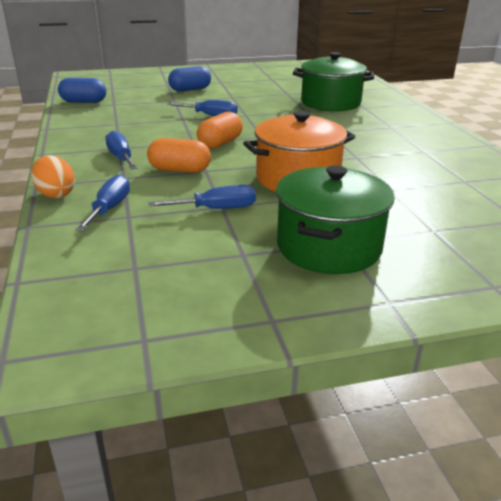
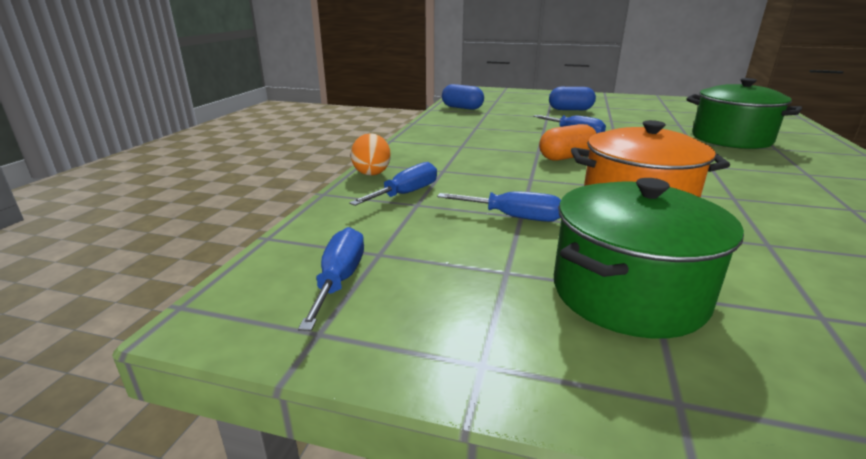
camera: 30 degrees right, 5 degrees down
blue screwdriver [105,131,138,170] -> blue screwdriver moved to [298,227,364,331]
orange capsule [147,138,211,173] -> none

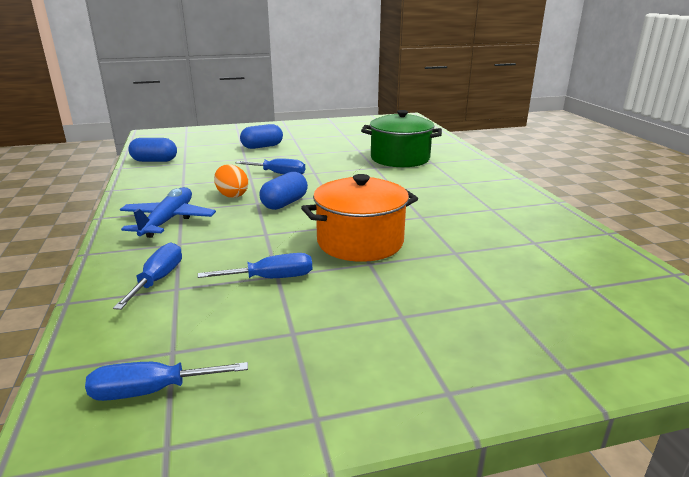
camera: 30 degrees left, 0 degrees up
blue screwdriver [298,227,364,331] -> blue screwdriver turned 75 degrees counterclockwise [85,362,248,401]
orange egg [351,133,391,176] -> orange egg moved to [214,164,248,198]
orange capsule [539,124,597,161] -> blue capsule [260,172,308,210]
green pot [554,178,744,338] -> none
none -> blue plane [120,187,216,238]

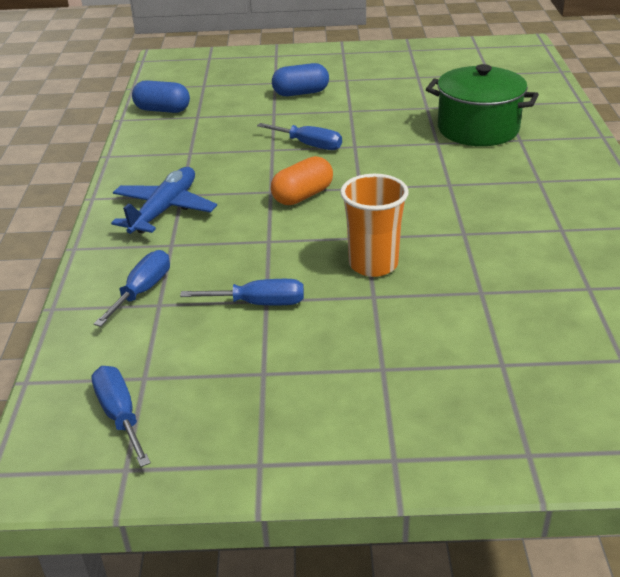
camera: 15 degrees right, 10 degrees up
blue screwdriver [85,362,248,401] -> blue screwdriver turned 60 degrees clockwise [91,366,151,467]
orange egg [214,164,248,198] -> none
blue capsule [260,172,308,210] -> orange capsule [271,156,333,205]
orange pot [301,174,418,262] -> orange cup [340,174,409,277]

